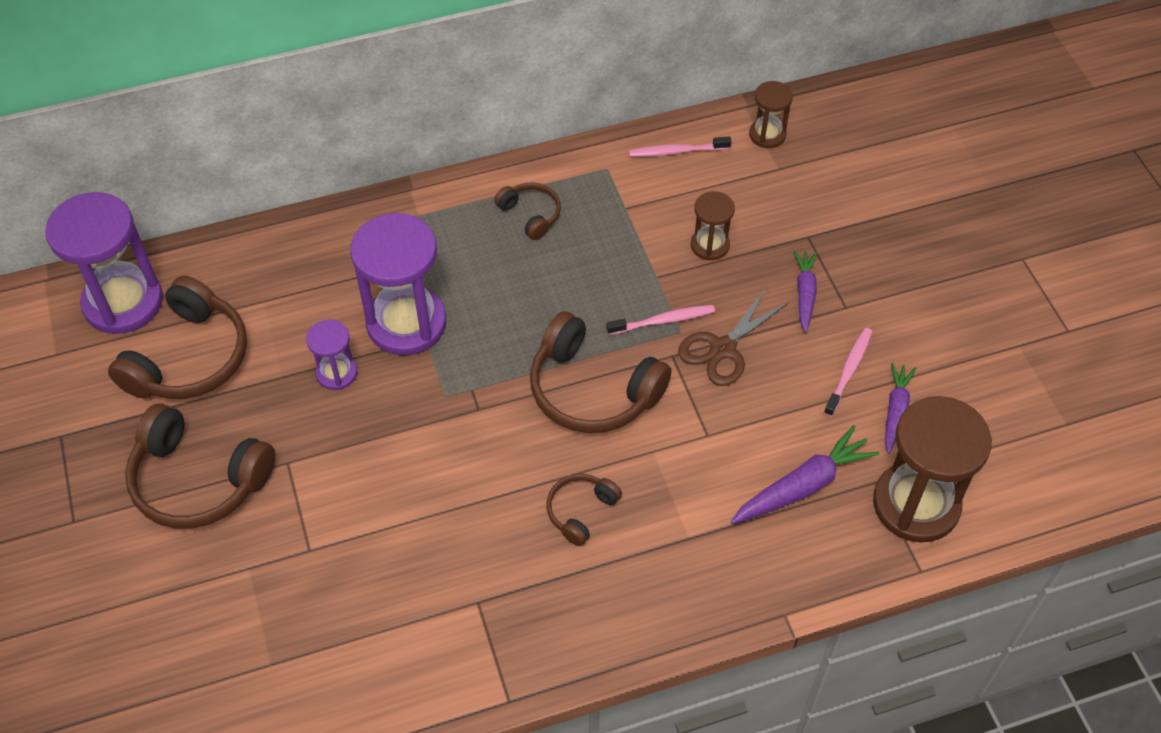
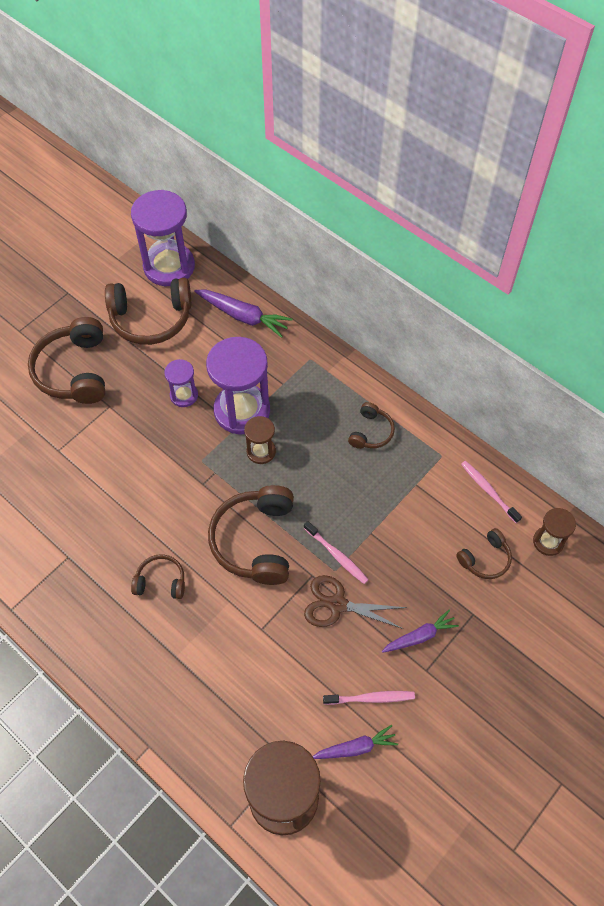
camera: 60 degrees right, 5 degrees up
brown hourglass [691,191,735,260] -> brown hourglass moved to [244,416,276,464]
purple carrot [731,425,879,524] -> purple carrot moved to [194,290,293,338]
none -> brown headphones [456,528,512,579]

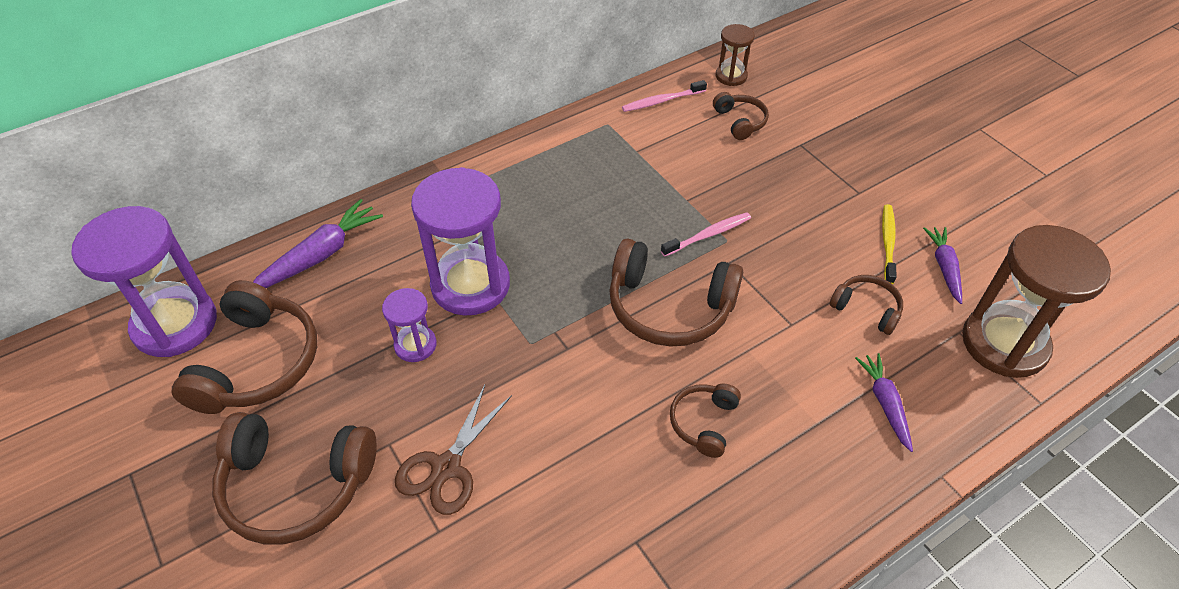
camera: 75 degrees left, 10 degrees down
brown hourglass [244,416,276,464] -> none
brown scissors [304,575,407,629] -> brown scissors moved to [395,385,512,515]
pink toothbrush [323,691,415,705] -> yellow toothbrush [882,204,897,284]
brown headphones [348,402,395,449] -> brown headphones moved to [830,275,903,335]
purple carrot [382,610,459,653] -> purple carrot moved to [855,353,913,452]

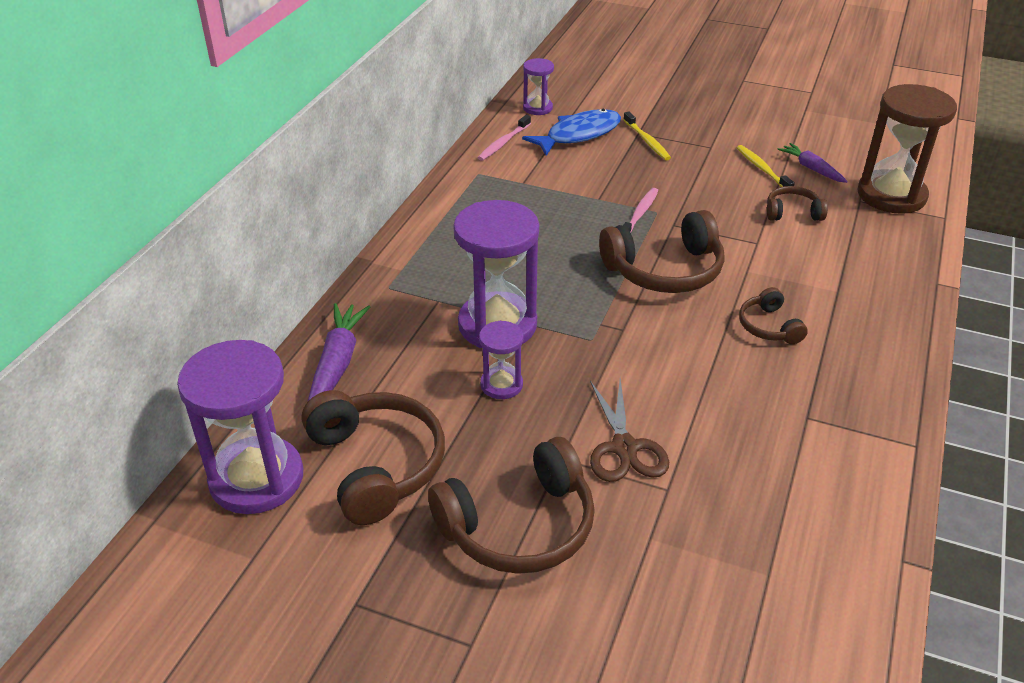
camera: 35 degrees left, 10 degrees down
brown headphones [713,92,769,140] -> blue fish [522,109,621,156]
brown hourglass [716,24,755,86] -> purple hourglass [523,58,554,115]
purple carrot [855,353,913,452] -> none
none -> yellow toothbrush [623,112,671,160]

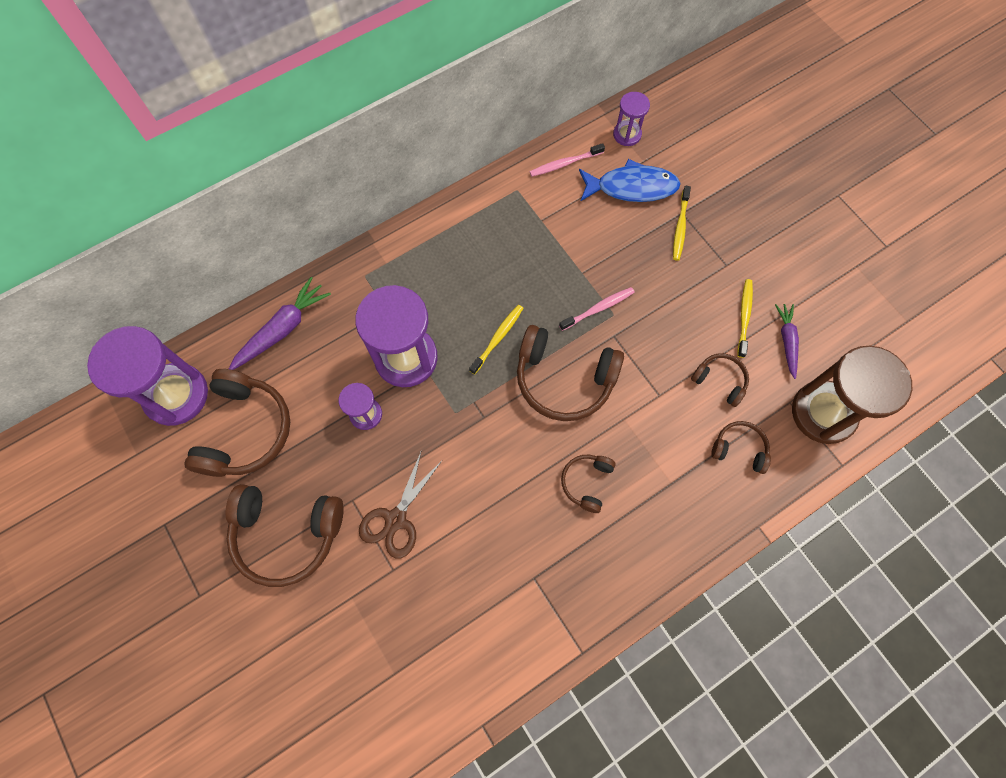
camera: 35 degrees right, 30 degrees up
none -> yellow toothbrush [469,305,523,375]
none -> brown headphones [711,421,771,474]

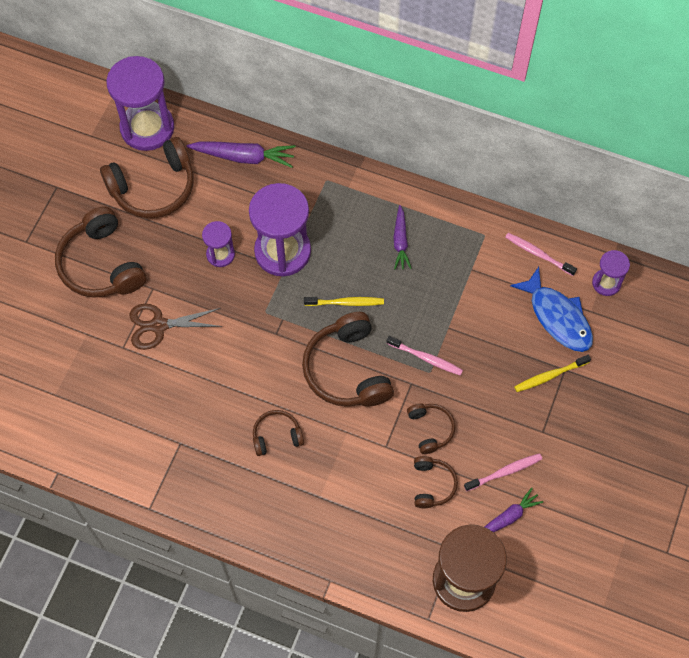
camera: 55 degrees right, 5 degrees down
brown headphones [711,421,771,474] -> brown headphones moved to [407,404,455,454]
yellow toothbrush [738,279,753,358] -> pink toothbrush [464,453,542,491]
none -> purple carrot [393,205,412,269]

